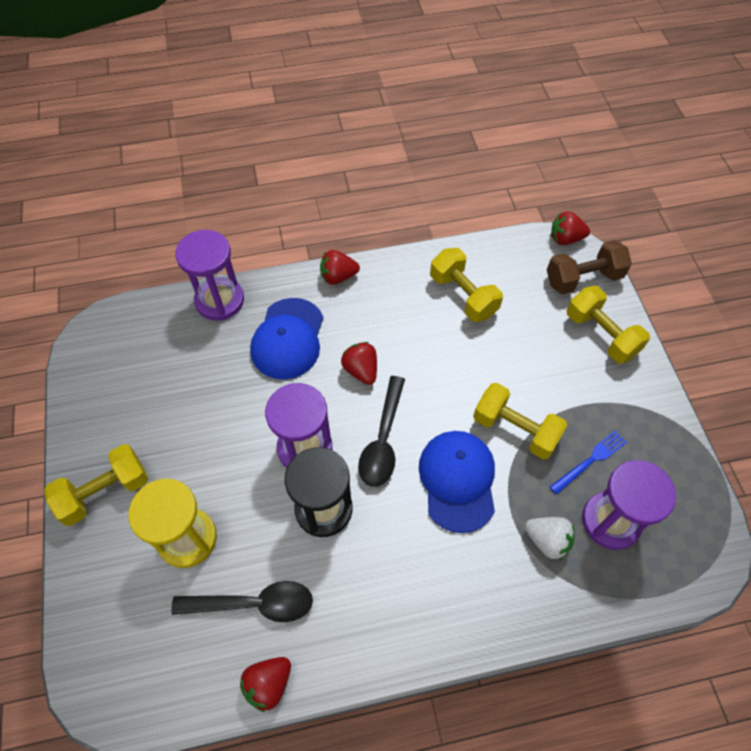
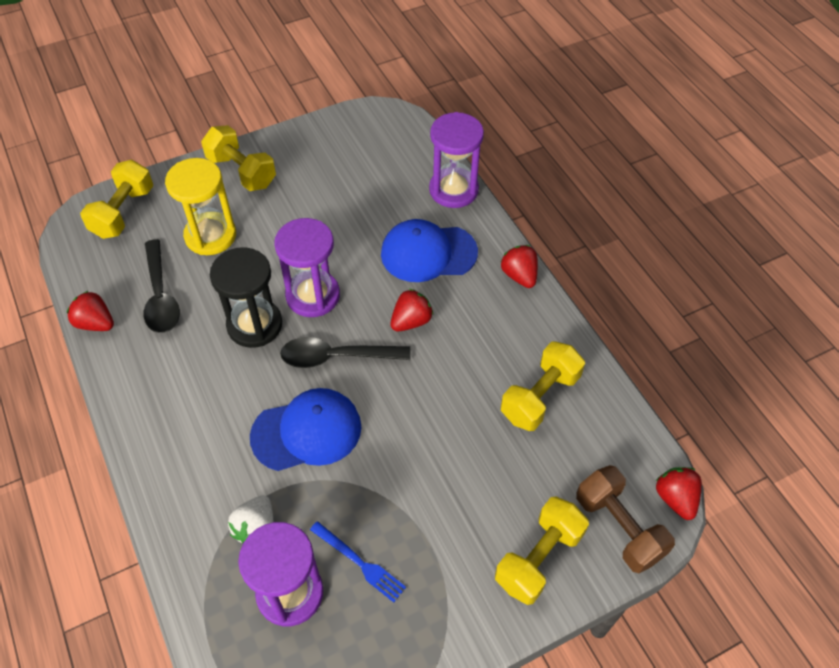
camera: 75 degrees right, 5 degrees down
yellow dumbbell [473,383,567,460] -> yellow dumbbell moved to [80,160,153,239]

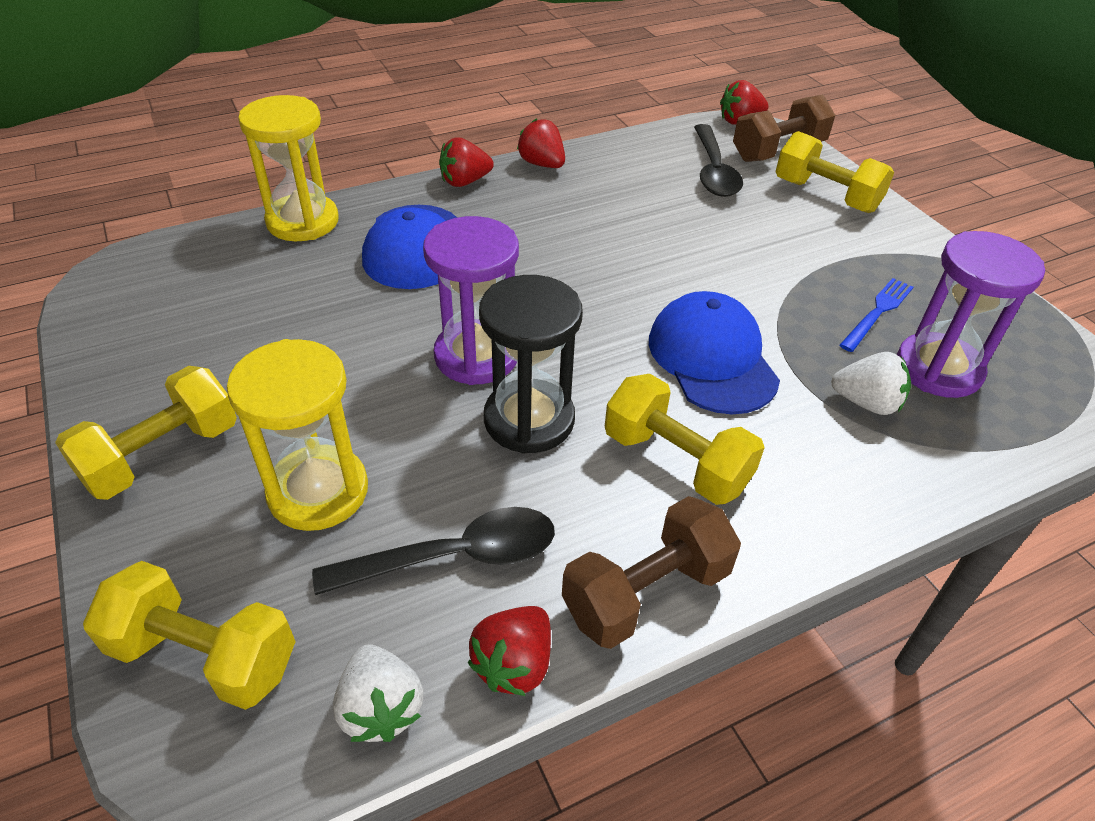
camera: 90 degrees left, 10 degrees down
black spoon [280,337,411,368] -> black spoon moved to [694,124,743,197]
red strawberry [390,289,433,332] -> red strawberry moved to [517,118,565,168]
purple hourglass [429,112,484,208] -> yellow hourglass [238,95,339,241]
yellow dumbbell [501,342,585,431] -> yellow dumbbell moved to [605,374,765,505]
none -> white strawberry [333,644,423,742]
none -> brown dumbbell [562,496,741,649]

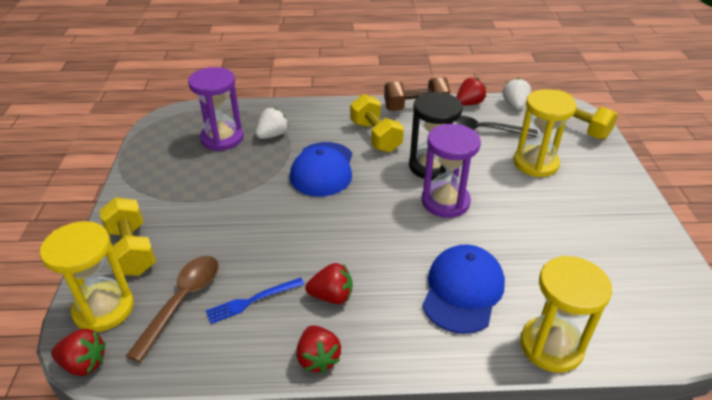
camera: 155 degrees left, 5 degrees down
yellow dumbbell [55,366,237,500] -> none
red strawberry [439,138,494,187] -> red strawberry moved to [305,263,352,304]
black spoon [694,124,743,197] -> brown spoon [126,256,219,362]
brown dumbbell [733,95,835,162] -> yellow hourglass [40,221,134,332]
white strawberry [831,352,911,415] -> white strawberry turned 90 degrees clockwise [256,108,289,139]
blue fork [840,278,913,352] -> blue fork moved to [206,277,304,324]

